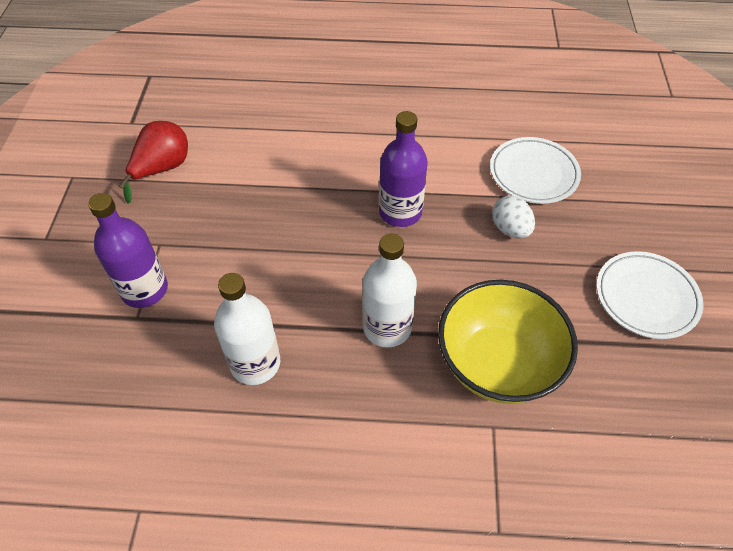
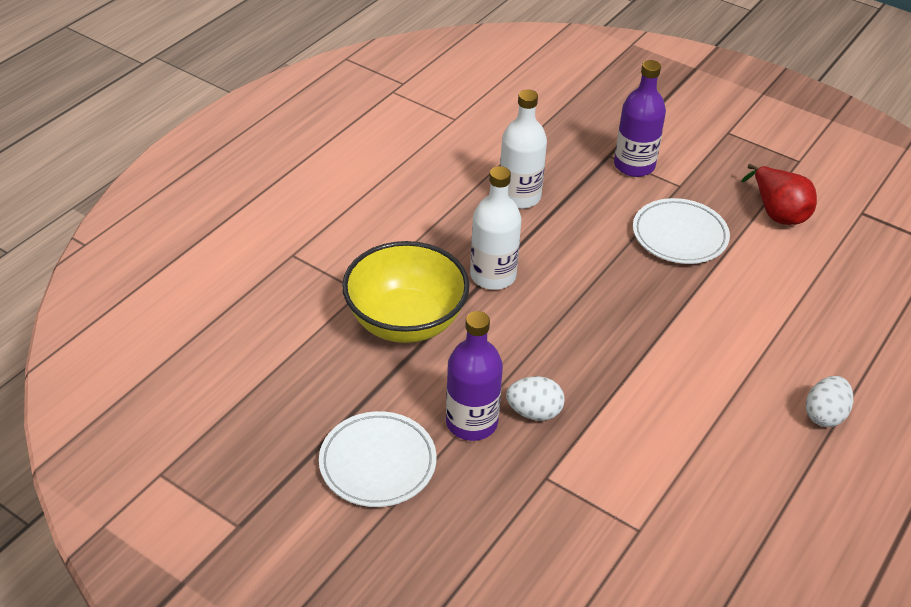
camera: 120 degrees right, 10 degrees down
purple bottle [379,111,428,227] -> purple bottle moved to [446,311,503,441]
white plate [490,137,581,204] -> white plate moved to [633,198,730,264]
none -> white egg [806,376,853,427]

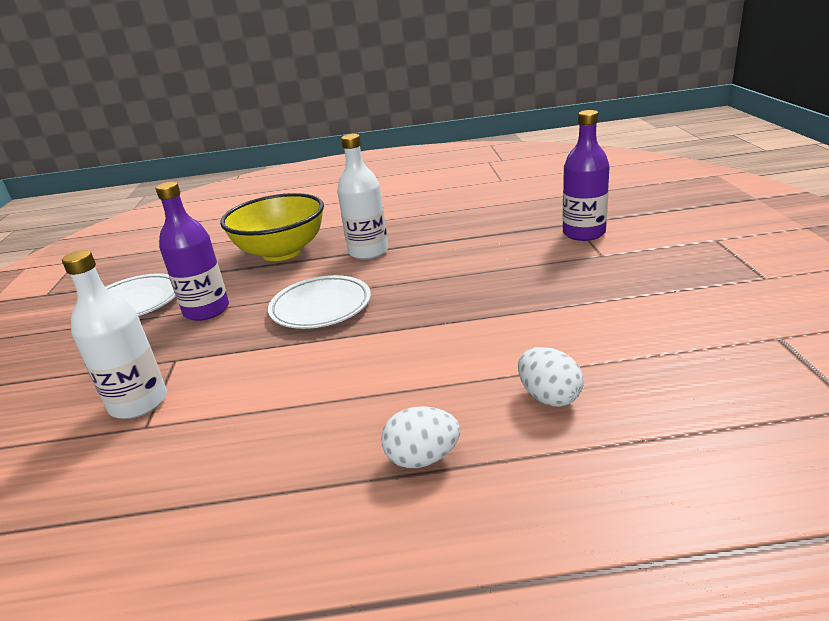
camera: 55 degrees right, 15 degrees down
white bottle [500,89,547,209] -> white bottle moved to [62,250,167,419]
white egg [506,376,565,421] -> white egg moved to [518,347,583,407]
white plate [633,198,730,264] -> white plate moved to [268,275,371,329]
red pear [741,164,817,225] -> none

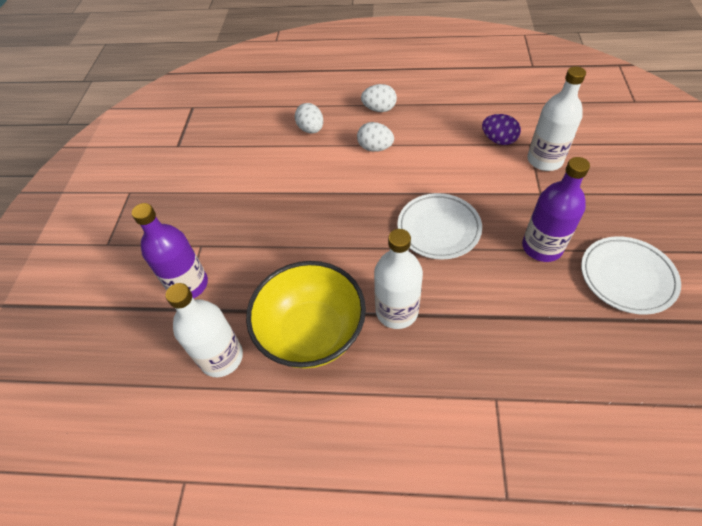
camera: 170 degrees left, 25 degrees up
yellow bowl [220,193,324,261] -> yellow bowl moved to [246,261,366,369]
none -> white bottle [166,283,243,377]
none -> white egg [357,122,394,152]
none -> purple egg [482,114,521,145]

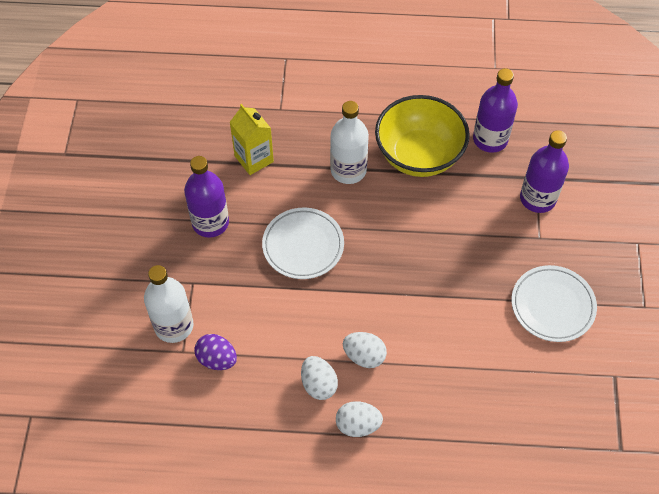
camera: 175 degrees right, 5 degrees up
white bottle [166,283,243,377] -> purple bottle [473,68,518,153]
white egg [295,103,323,133] -> white egg moved to [301,356,338,400]
white plate [581,236,681,315] -> white plate moved to [511,265,597,342]
none -> yellow carton [230,104,274,175]

